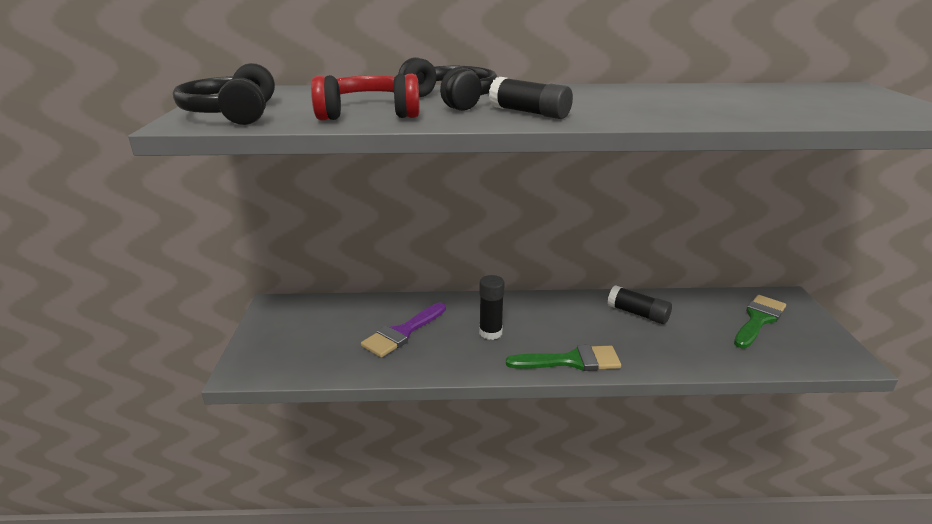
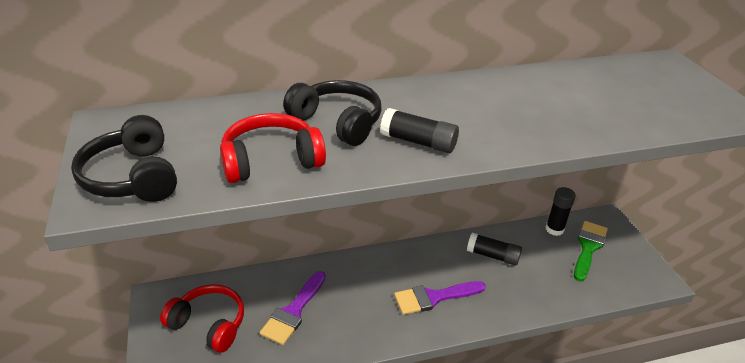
camera: 15 degrees left, 10 degrees up
black glue stick [479,275,505,340] -> black glue stick moved to [546,187,576,236]
green brush [506,345,621,371] -> none
none -> red headphones [160,284,244,353]
none -> purple brush [394,281,486,315]

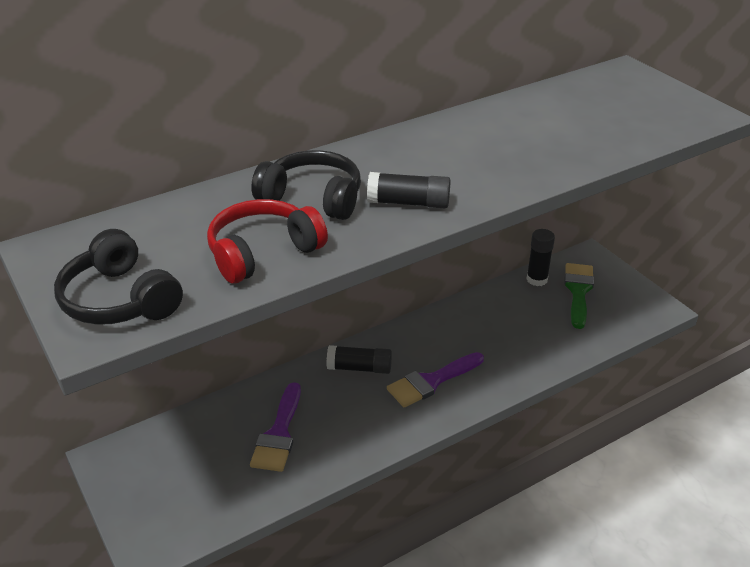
camera: 15 degrees left, 0 degrees up
red headphones [160,284,244,353] -> none
black glue stick [467,232,522,266] -> black glue stick moved to [326,345,392,374]

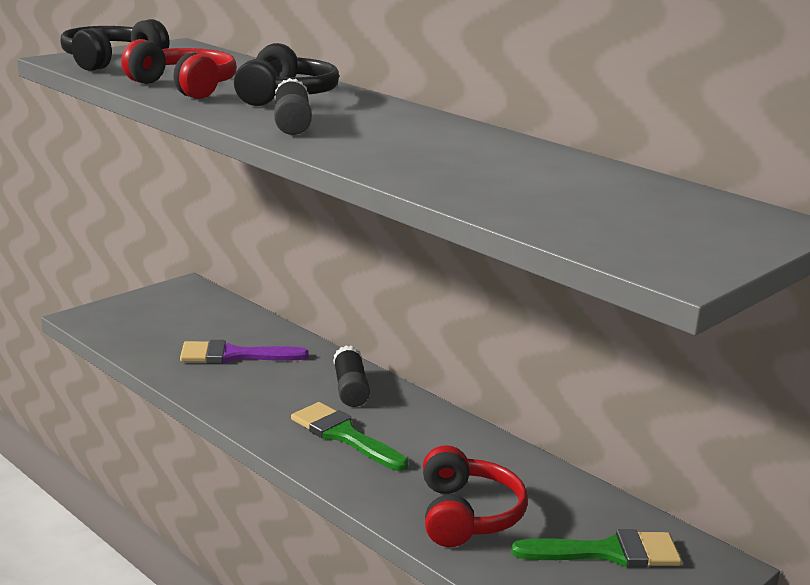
camera: 75 degrees right, 15 degrees down
purple brush [387,352,484,407] -> green brush [291,402,408,471]
black glue stick [526,229,555,286] -> none
none -> red headphones [423,445,528,547]

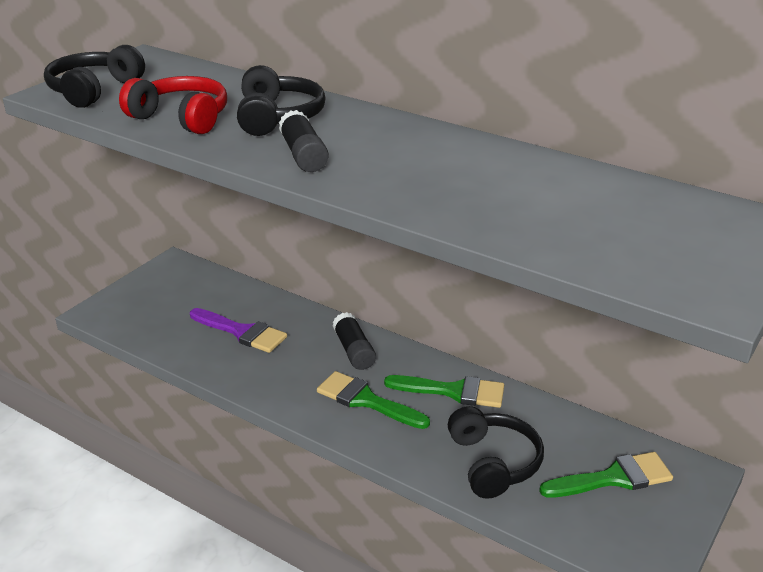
camera: 10 degrees left, 10 degrees up
purple brush [180,340,308,364] -> purple brush turned 135 degrees counterclockwise [190,308,287,353]
red headphones [423,445,528,547] -> black headphones [448,406,544,499]
none -> green brush [384,375,504,408]

